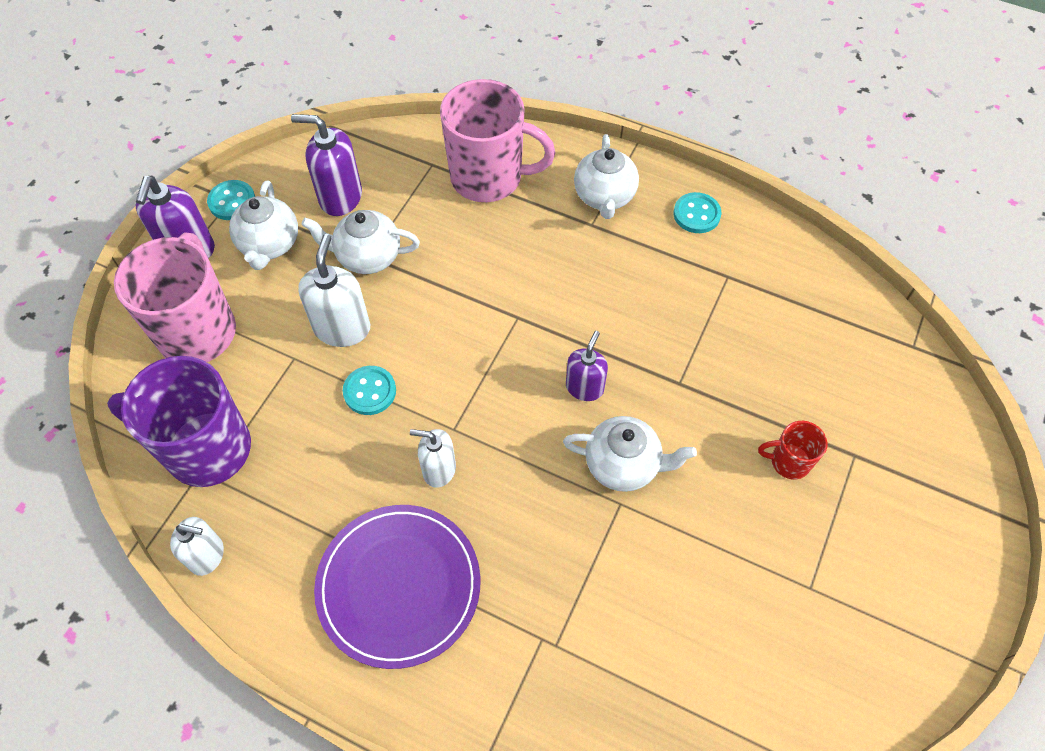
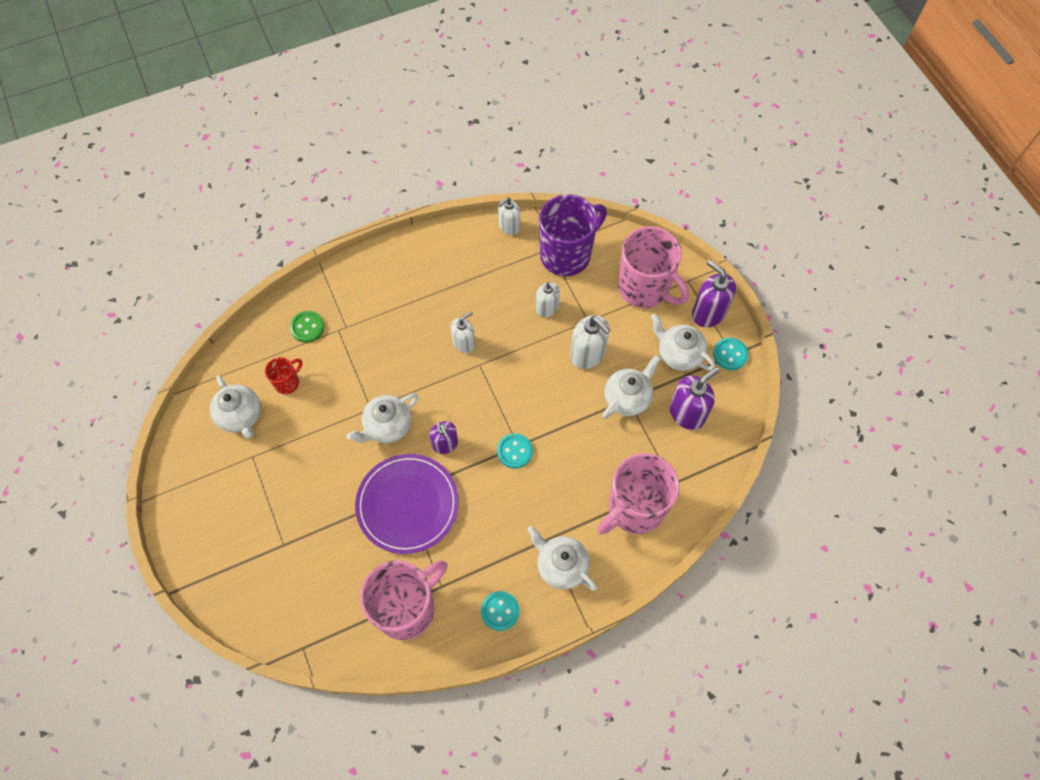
camera: 130 degrees right, 5 degrees up
purple plate [314,505,480,669] -> purple plate moved to [355,454,459,554]
turquoise button [343,366,396,415] -> turquoise button moved to [497,433,533,469]
red mug [758,421,827,480] -> red mug moved to [265,357,302,394]
none -> white teapot [210,375,261,439]
none -> green button [290,311,325,343]
none -> pink mug [360,560,448,640]
none -> white soap dispenser [536,282,560,317]

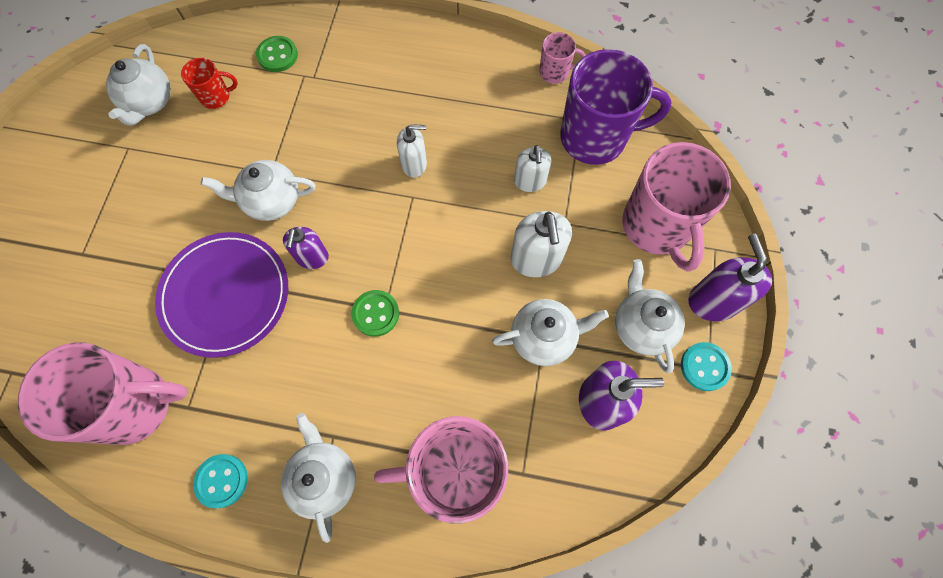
camera: 35 degrees right, 5 degrees up
turquoise button [497,433,533,469] -> green button [351,290,399,337]
white soap dispenser [498,197,520,235] -> pink mug [539,32,586,84]

